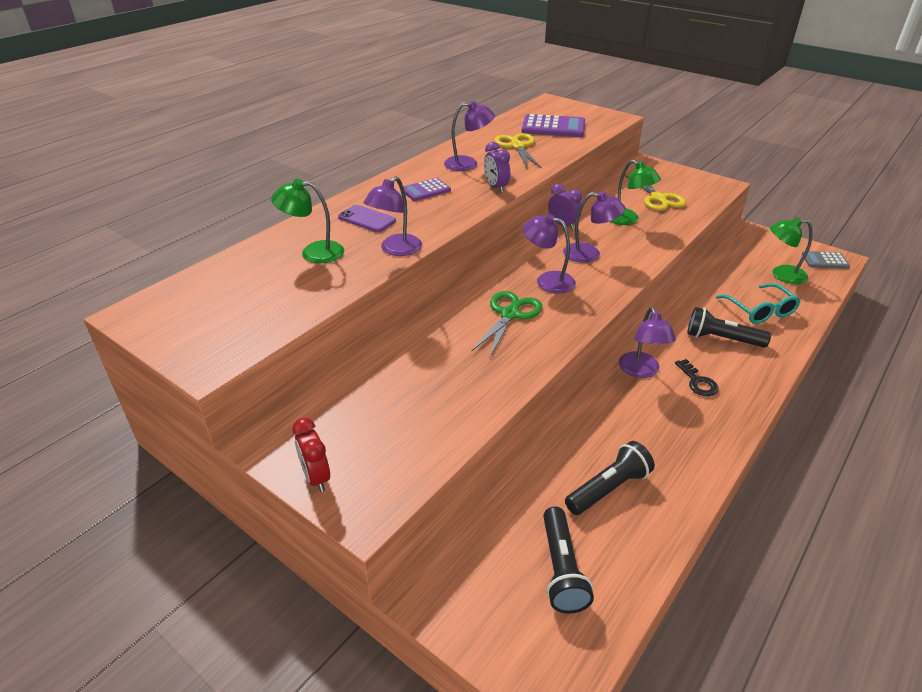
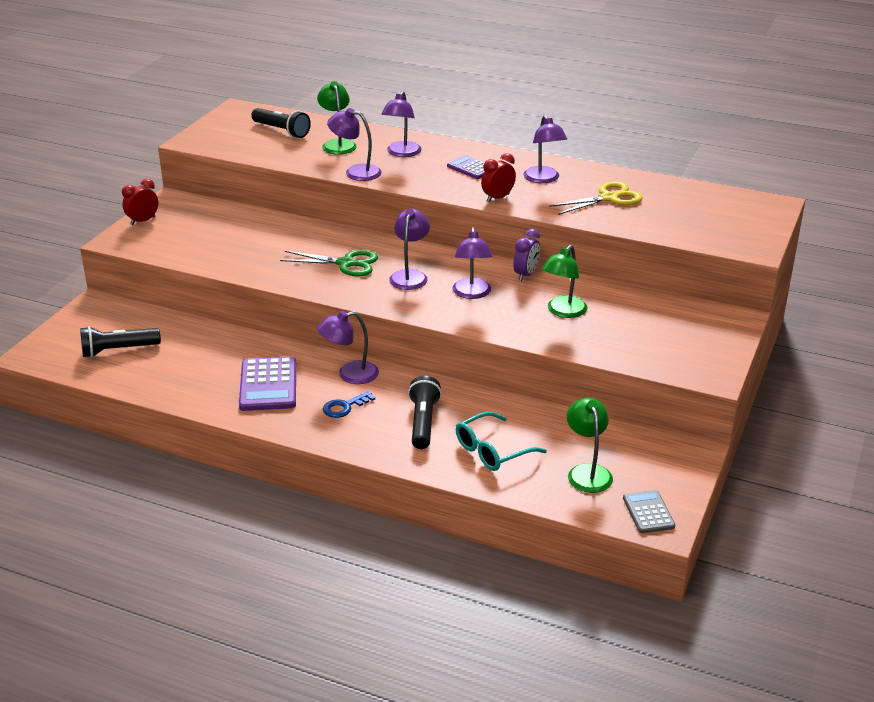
camera: 75 degrees right, 5 degrees down
purple phone [338,205,396,232] -> purple lamp [381,91,422,157]
purple clock [484,142,510,193] -> red clock [481,153,516,202]
purple calculator [522,114,585,137] -> purple calculator moved to [239,356,296,411]
black flashlight [565,441,655,515] -> black flashlight moved to [251,108,311,138]
yellow scissors [625,175,686,211] -> none
black key [675,359,719,396] -> blue key [323,391,375,418]

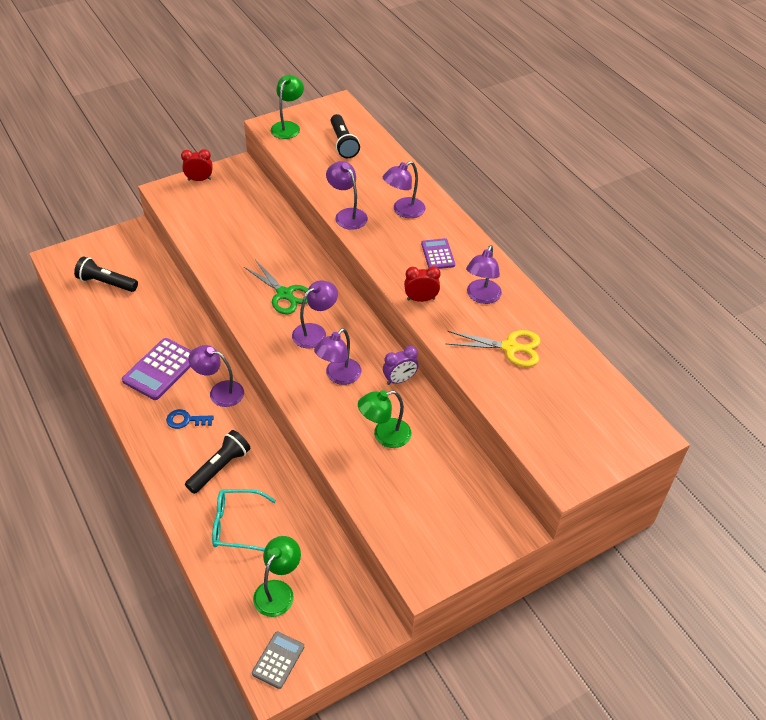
camera: 35 degrees right, 15 degrees up
green lamp [317,81,357,155] -> green lamp moved to [271,75,304,139]

